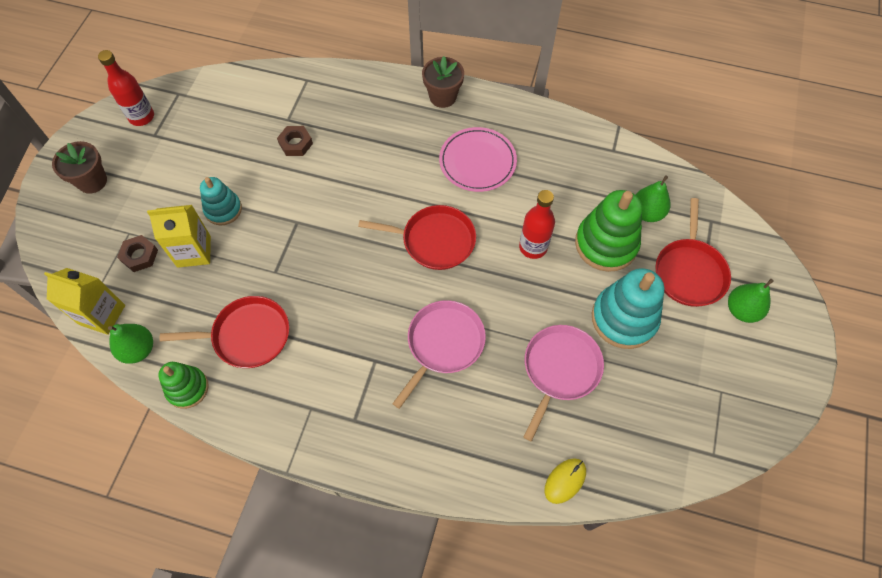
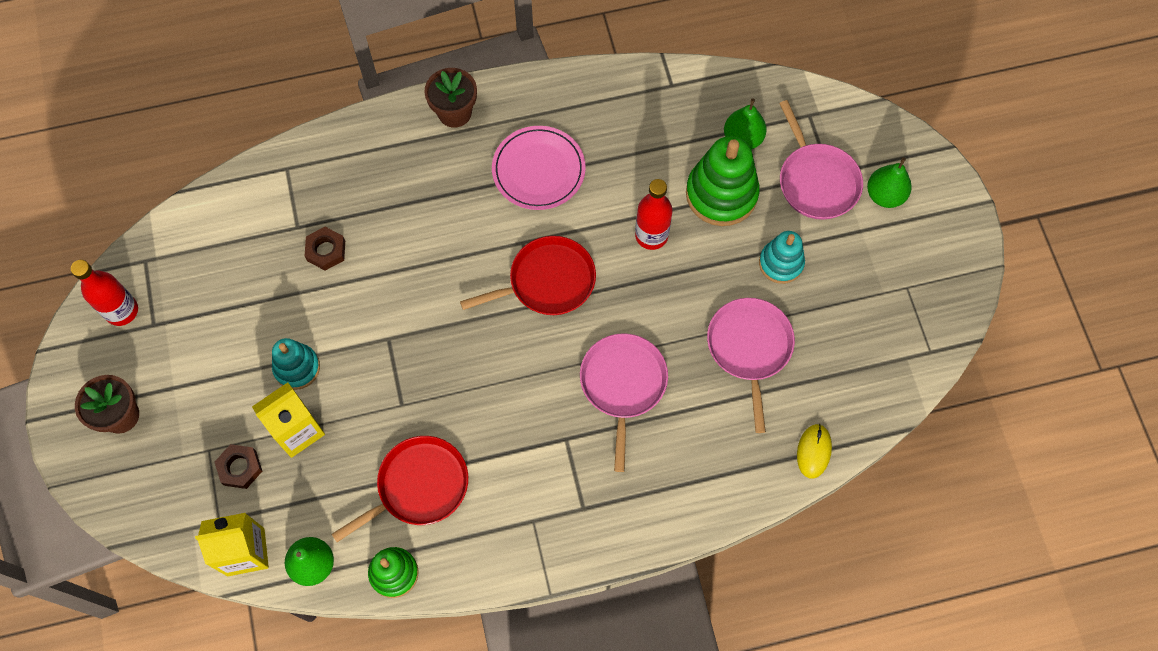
camera: 30 degrees left, 5 degrees up
turquoise stacking toy [592,268,664,349] -> turquoise stacking toy [759,231,805,284], size x0.61
red pan [655,198,731,307] -> pink pan [779,100,863,220]

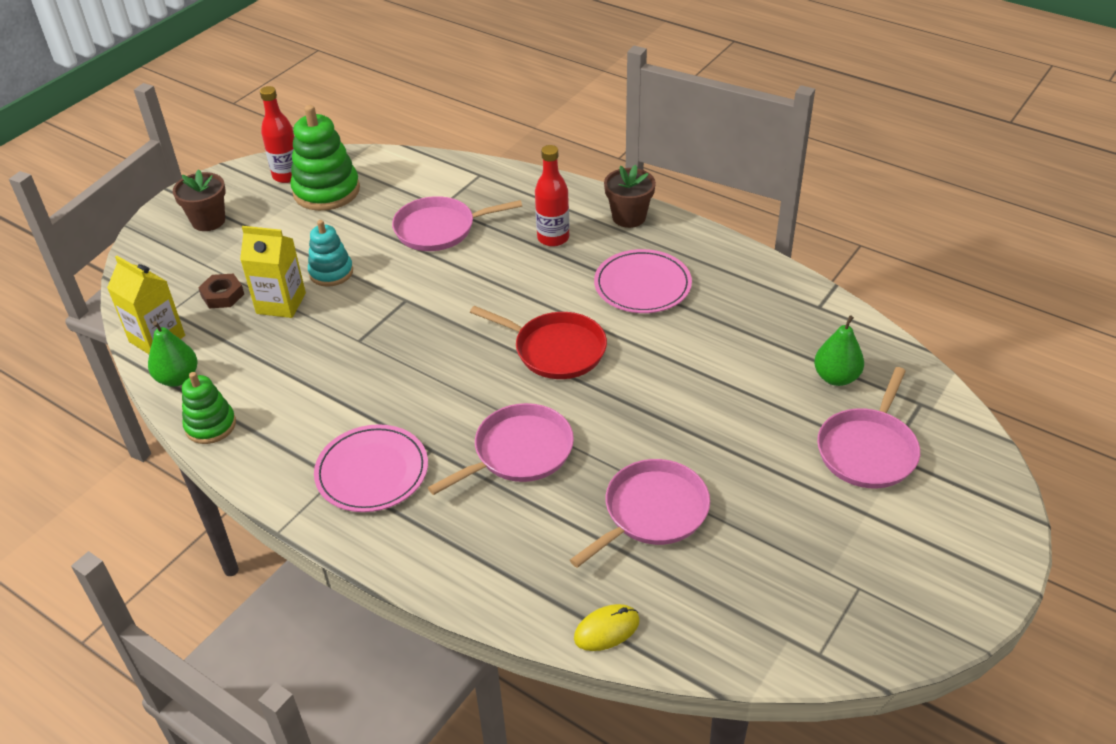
camera: 50 degrees right, 25 degrees down
brown nut [305,227,345,271] -> pink pan [392,196,522,251]
red pan [332,436,468,542] -> none
red bottle [635,179,673,250] -> red bottle moved to [535,145,569,247]
green stacking toy [686,136,760,226] -> green stacking toy moved to [290,105,360,211]
turquoise stacking toy [759,231,805,284] -> none
green pear [867,157,912,208] -> none
none -> pink plate [314,424,428,512]

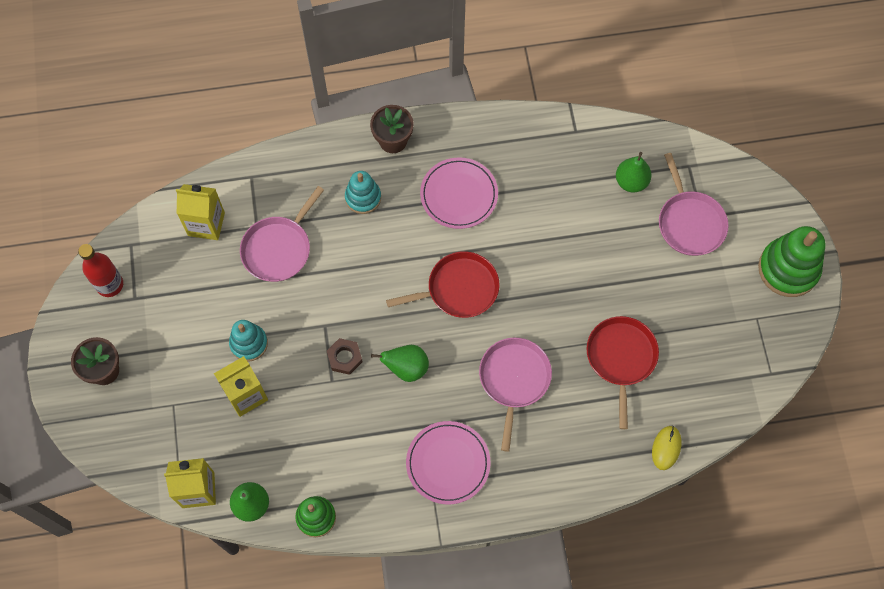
camera: 45 degrees left, 25 degrees up
brown nut [198,273,244,308] -> brown nut moved to [327,338,363,375]
green stacking toy [290,105,360,211] -> green stacking toy moved to [758,226,825,297]
red bottle [535,145,569,247] -> turquoise stacking toy [345,171,381,214]
pink pan [570,459,710,568] -> red pan [587,316,659,429]
none -> yellow carton [176,184,225,240]
none -> green pear [371,345,429,382]

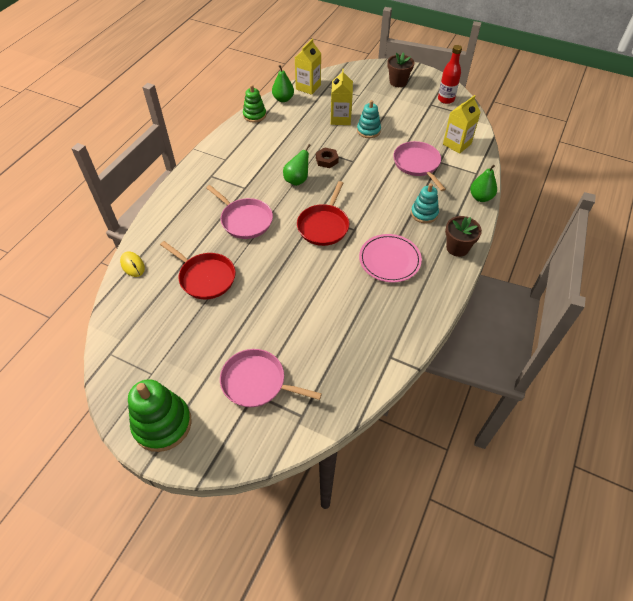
camera: 125 degrees right, 15 degrees down
pink plate [406,421,490,505] -> none
green pear [616,152,652,192] -> green pear moved to [470,165,497,202]

